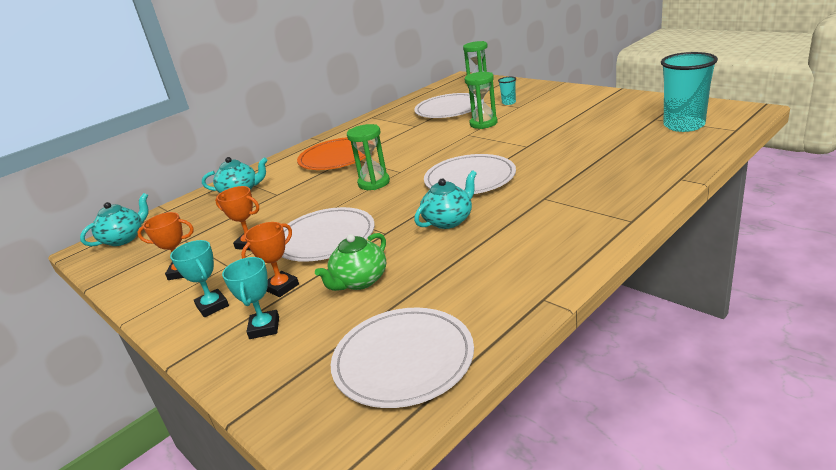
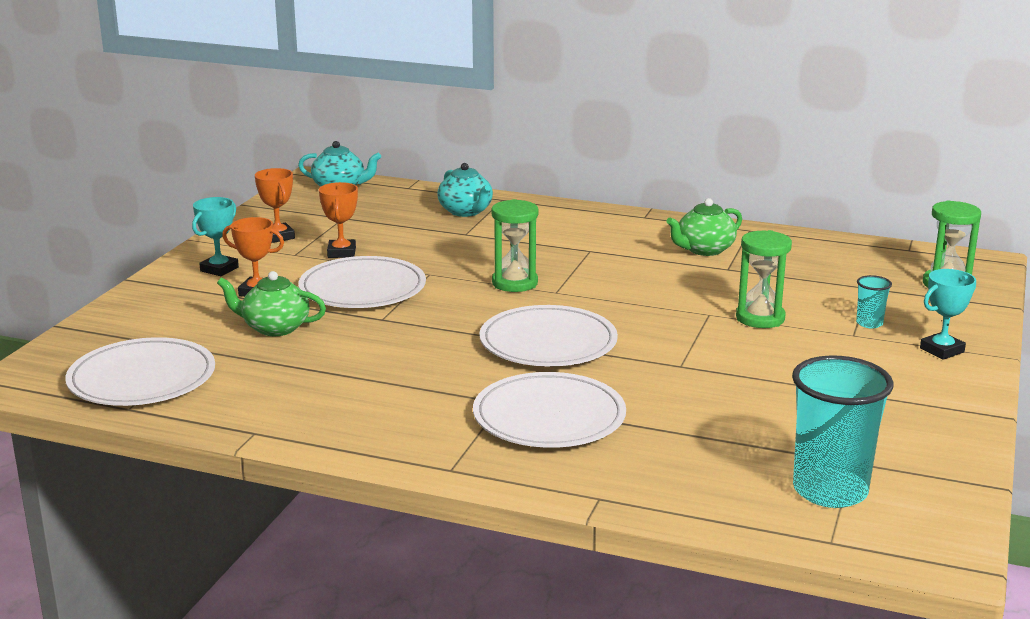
camera: 60 degrees right, 5 degrees down
turquoise trophy [222,257,279,339] -> turquoise trophy moved to [920,269,976,360]
orange plate [297,137,374,170] -> none
white plate [414,93,484,118] -> white plate moved to [473,372,626,448]
turquoise teapot [414,170,477,229] -> none
none -> green teapot [666,198,742,256]

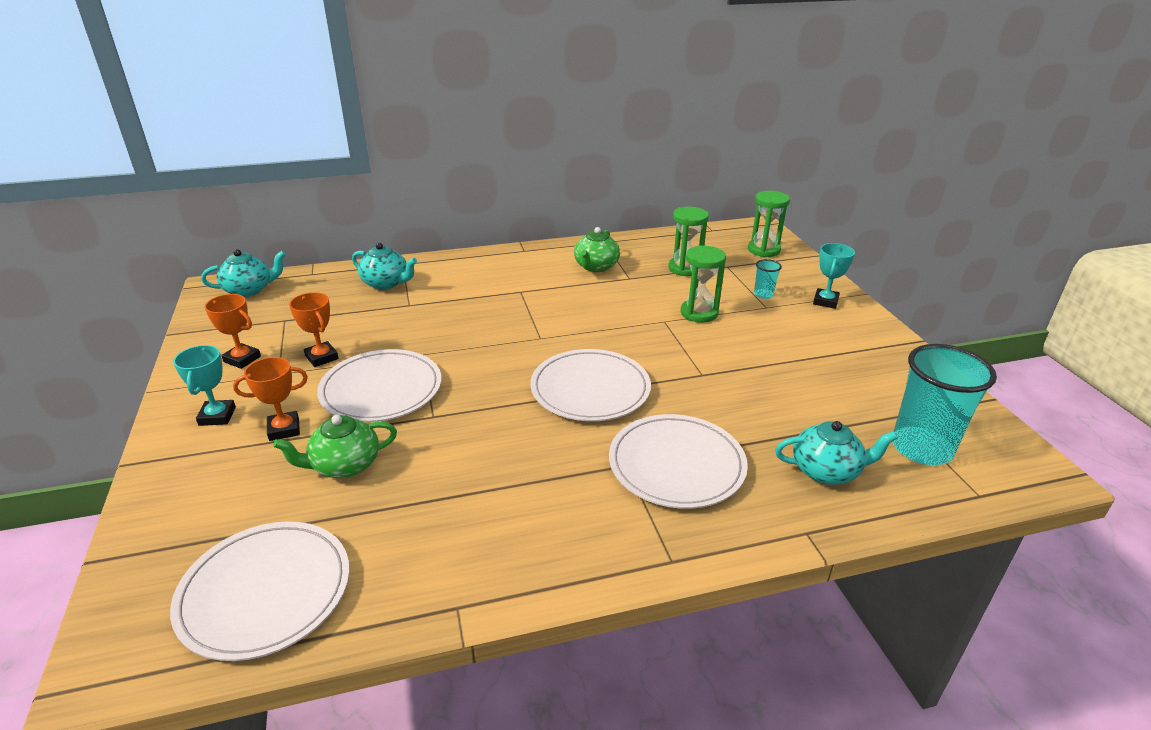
camera: 35 degrees left, 10 degrees up
green hourglass [491,199,539,292] -> green hourglass moved to [668,207,709,276]
none -> turquoise teapot [775,421,897,485]

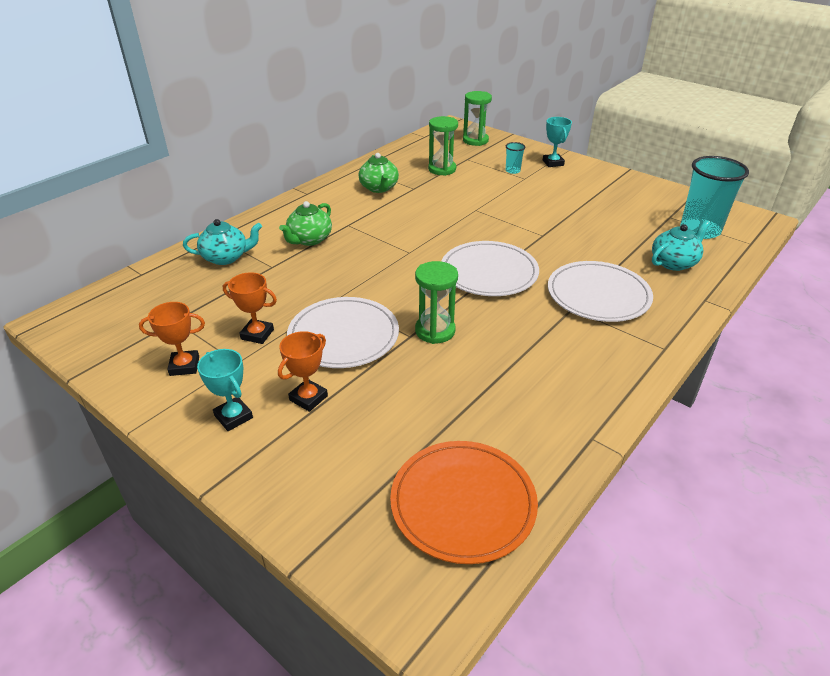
camera: 35 degrees left, 5 degrees up
white plate [170,521,350,661] -> orange plate [390,441,538,564]
turquoise teapot [201,249,286,297] -> none
green teapot [273,415,397,478] -> green teapot moved to [279,201,332,246]
green hourglass [681,245,726,323] -> green hourglass moved to [415,261,458,344]

